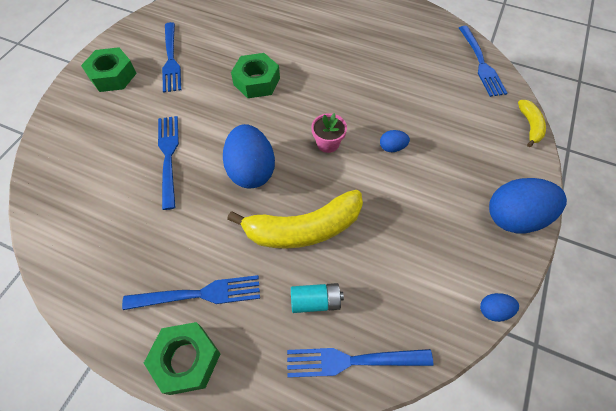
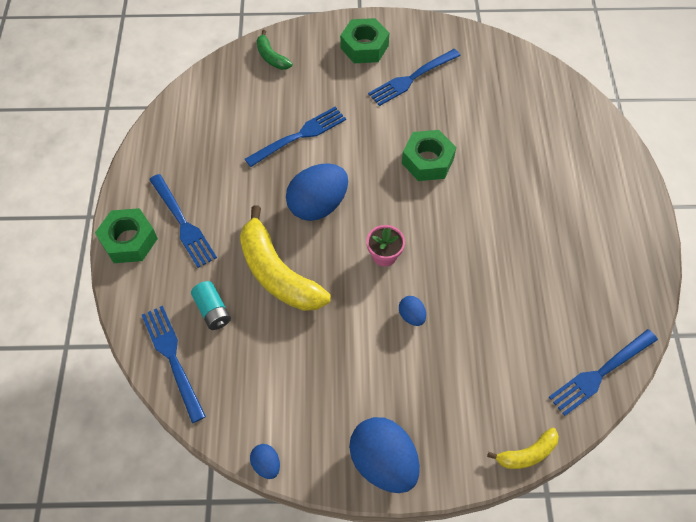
camera: 65 degrees right, 0 degrees up
none -> green banana [257,30,293,70]

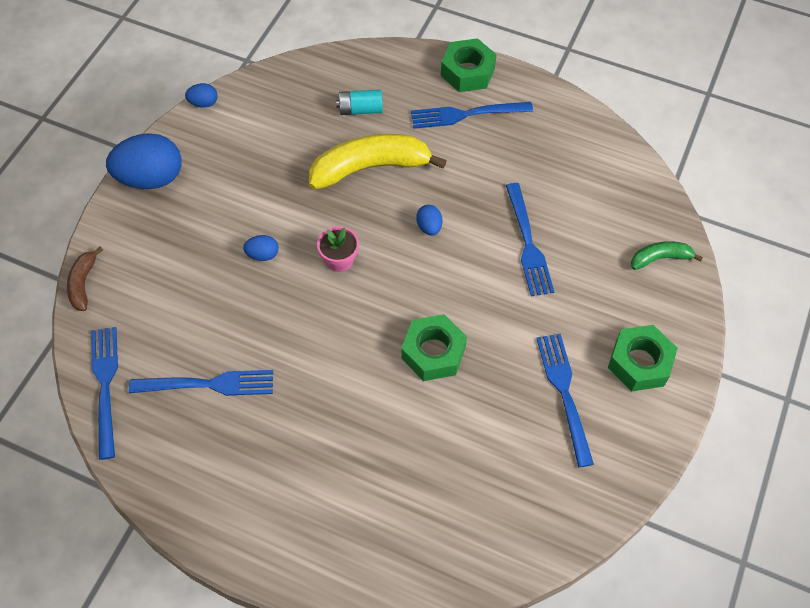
camera: 115 degrees right, 0 degrees up
blue fork [142,306,206,423] -> blue fork moved to [129,370,273,396]
blue egg [286,163,348,221] -> blue egg [416,205,442,236], size x0.46
yellow banana [487,428,559,469] -> brown banana [67,247,103,311]

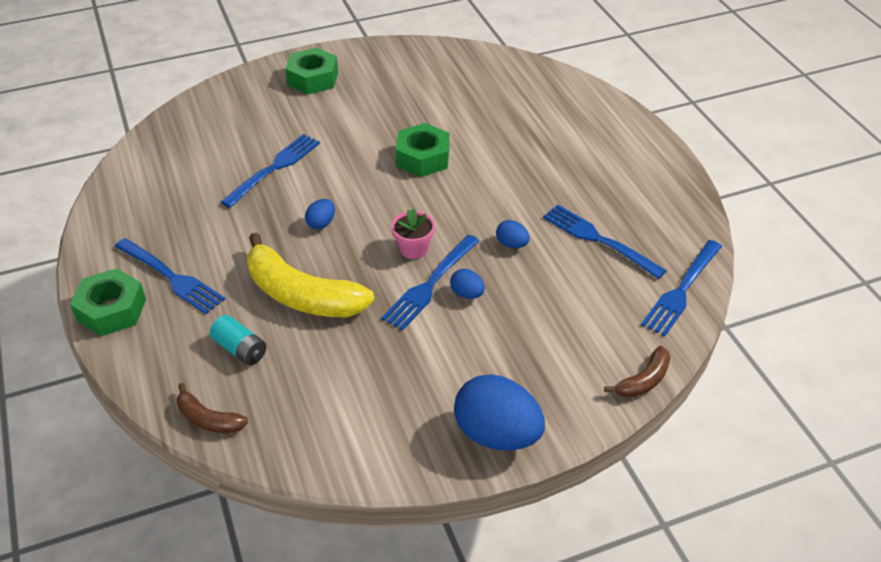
camera: 135 degrees left, 15 degrees down
blue egg [185,83,218,108] -> blue egg moved to [496,220,530,248]
blue fork [536,334,594,467] -> blue fork moved to [381,235,479,331]
green banana [631,241,703,270] -> none
none -> brown banana [177,383,248,433]

